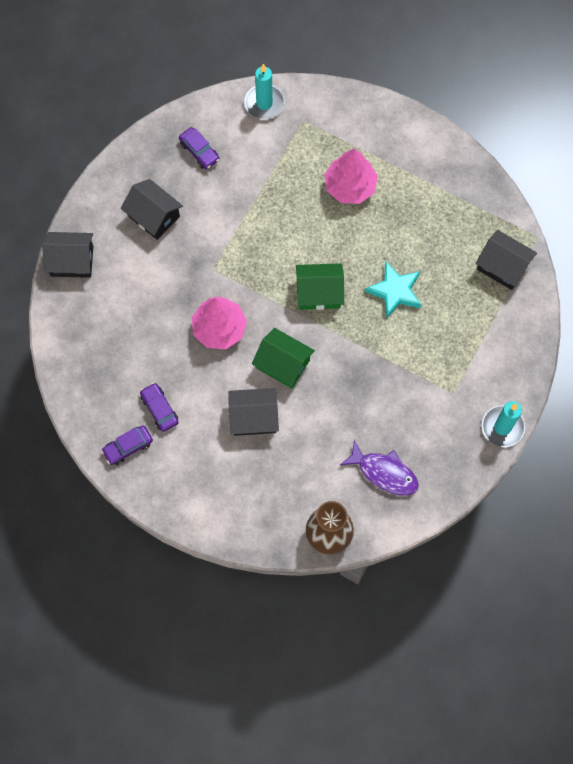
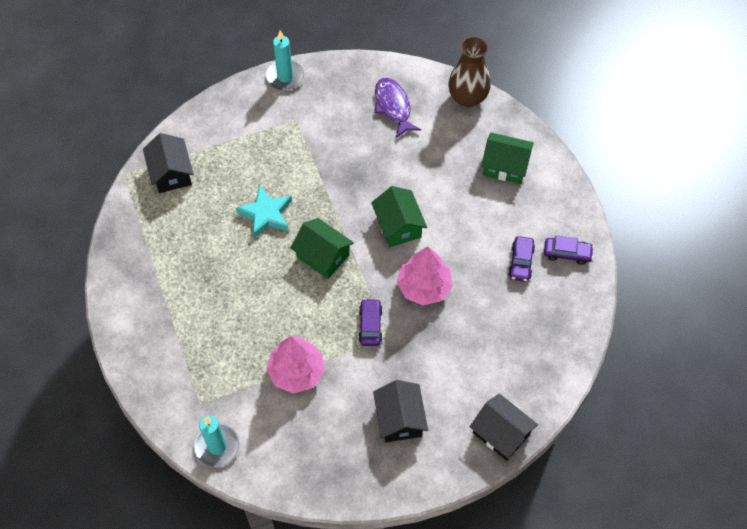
camera: 140 degrees left, 10 degrees down
purple car [179,127,220,169] -> purple car moved to [358,299,383,346]
black house [228,388,279,436] -> none
pink tree [324,149,378,204] -> pink tree moved to [266,336,324,394]
none -> green house [481,133,534,184]

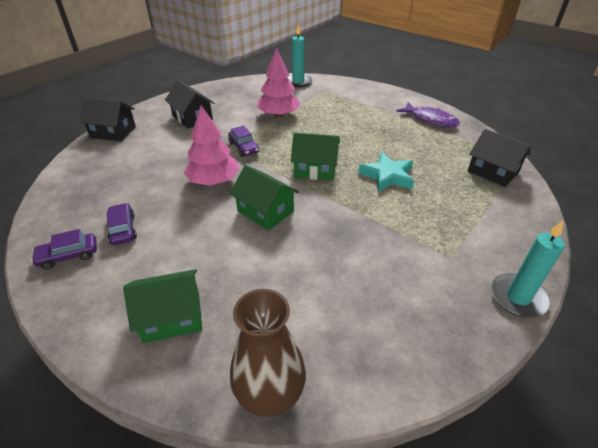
camera: 150 degrees right, 20 degrees down
purple fish [374,78,421,139] -> purple fish moved to [396,102,460,127]

